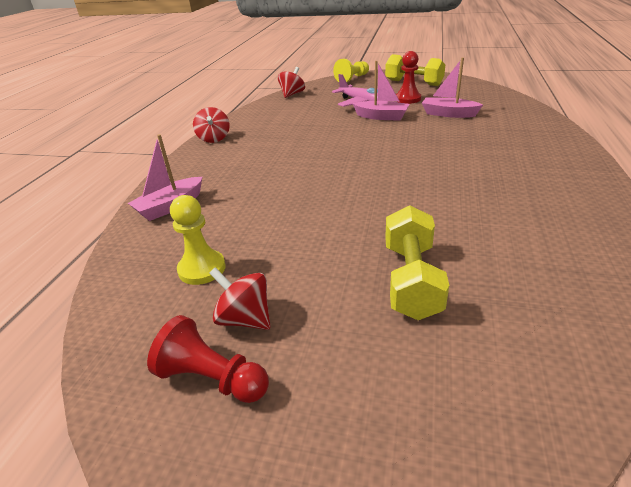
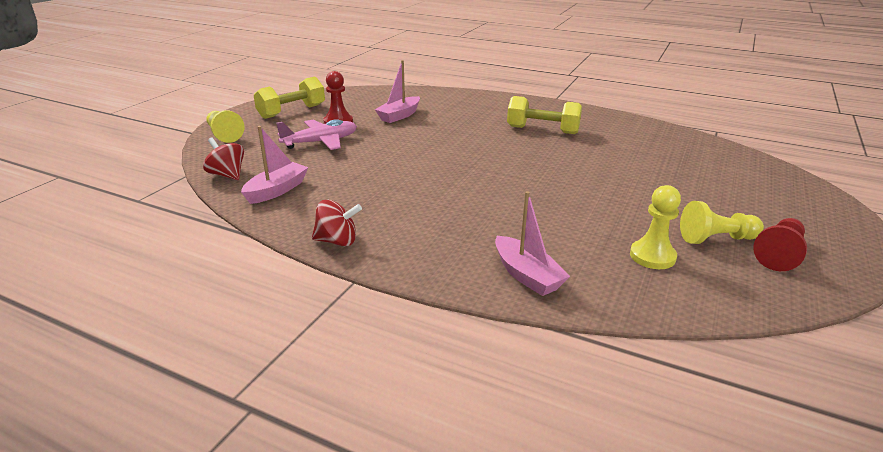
camera: 80 degrees left, 5 degrees down
red spinning top [209,267,271,330] -> yellow pawn [680,201,764,244]
pink boat [352,61,410,121] -> pink boat moved to [241,126,308,204]
yellow dumbbell [385,205,449,320] -> yellow dumbbell moved to [507,96,582,134]

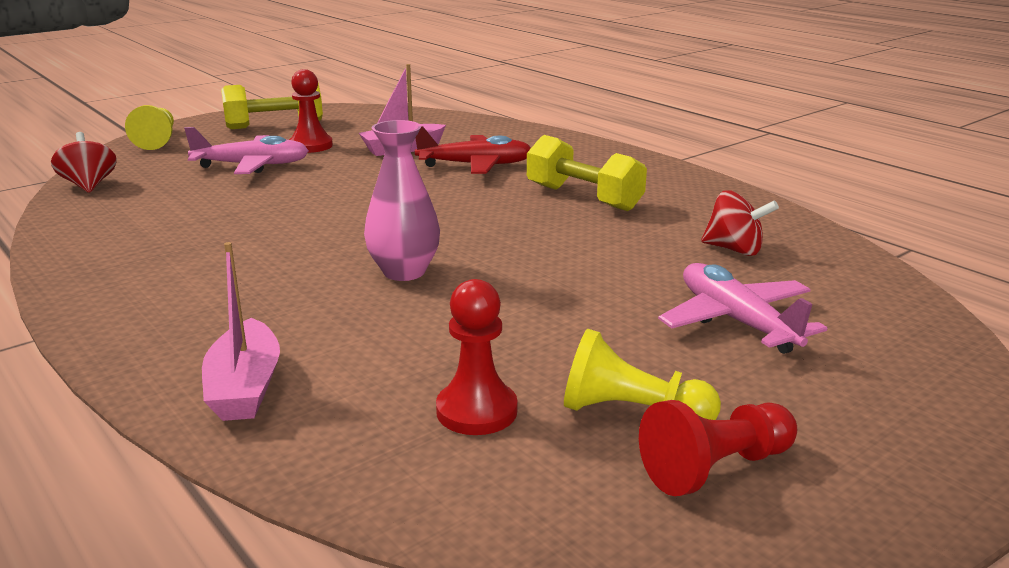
camera: 25 degrees right, 5 degrees down
pink boat [241,126,308,204] -> none
red spinning top [312,200,362,246] -> red spinning top moved to [701,191,779,256]
yellow pawn [630,185,681,269] -> red pawn [436,279,518,435]
none -> pink vase [364,120,440,281]
none -> red plane [415,126,531,174]
none -> pink plane [658,263,827,354]

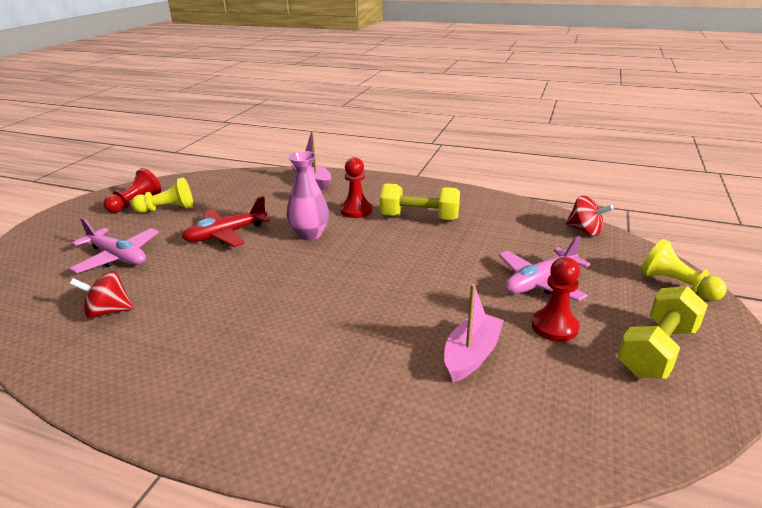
camera: 150 degrees right, 5 degrees up
red plane [415,126,531,174] -> red plane moved to [182,196,270,247]
red pawn [436,279,518,435] -> red pawn moved to [341,157,372,218]
yellow dumbbell [527,135,647,211] -> yellow dumbbell moved to [380,183,460,221]

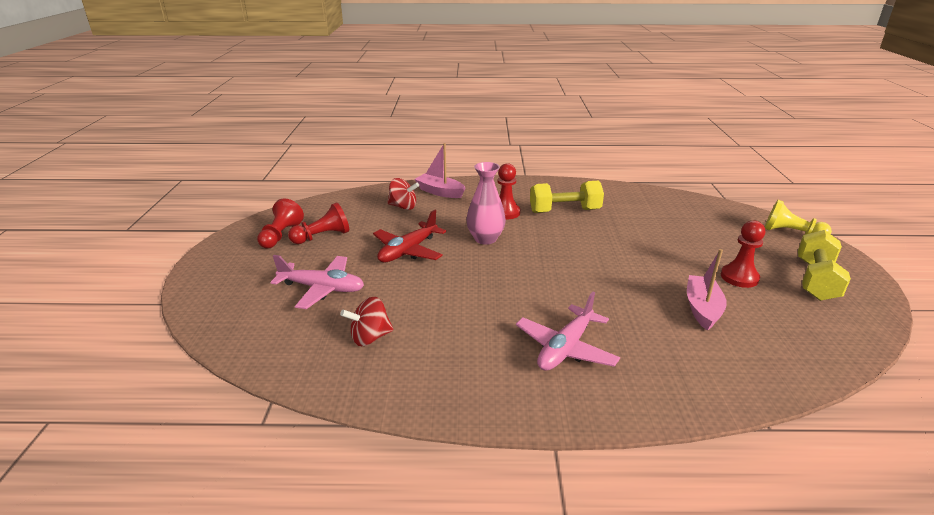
camera: 20 degrees left, 0 degrees up
yellow pawn [131,177,193,213] -> red pawn [288,202,349,244]
pink plane [498,236,590,301] -> pink plane moved to [516,292,620,371]
red spinning top [566,196,614,236] -> red spinning top moved to [387,178,419,210]

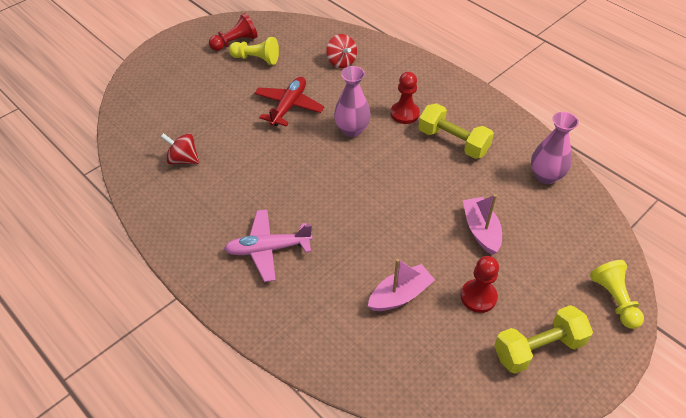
camera: 45 degrees right, 20 degrees up
pink plane [270,255,364,309] -> none
red pawn [288,202,349,244] -> yellow pawn [229,37,279,65]
red plane [373,210,446,262] -> red plane turned 120 degrees clockwise [254,77,324,127]
pink boat [415,143,466,198] -> pink boat moved to [463,194,502,255]
none -> pink vase [531,112,579,184]

